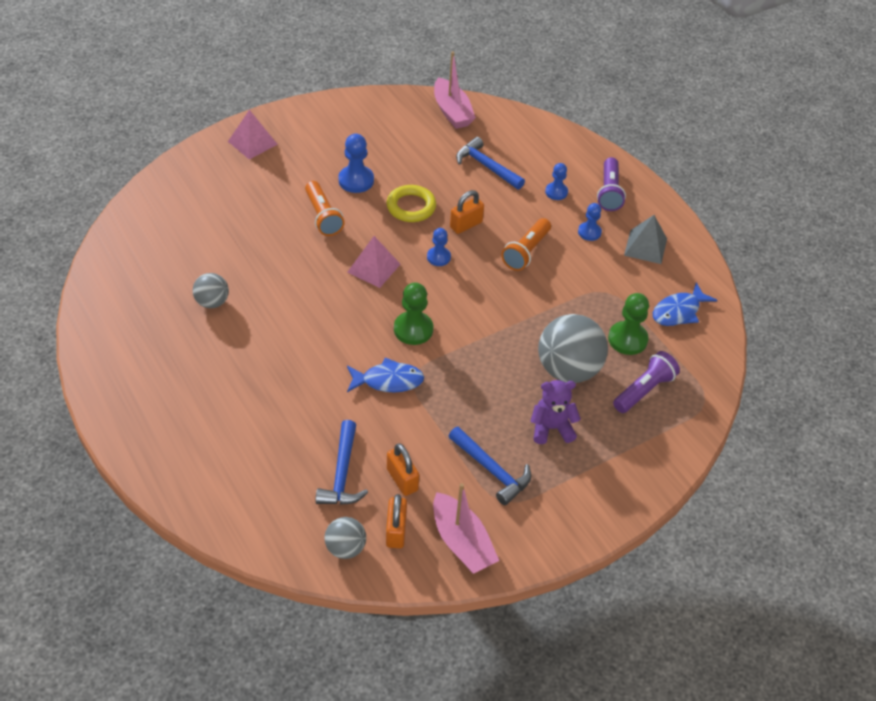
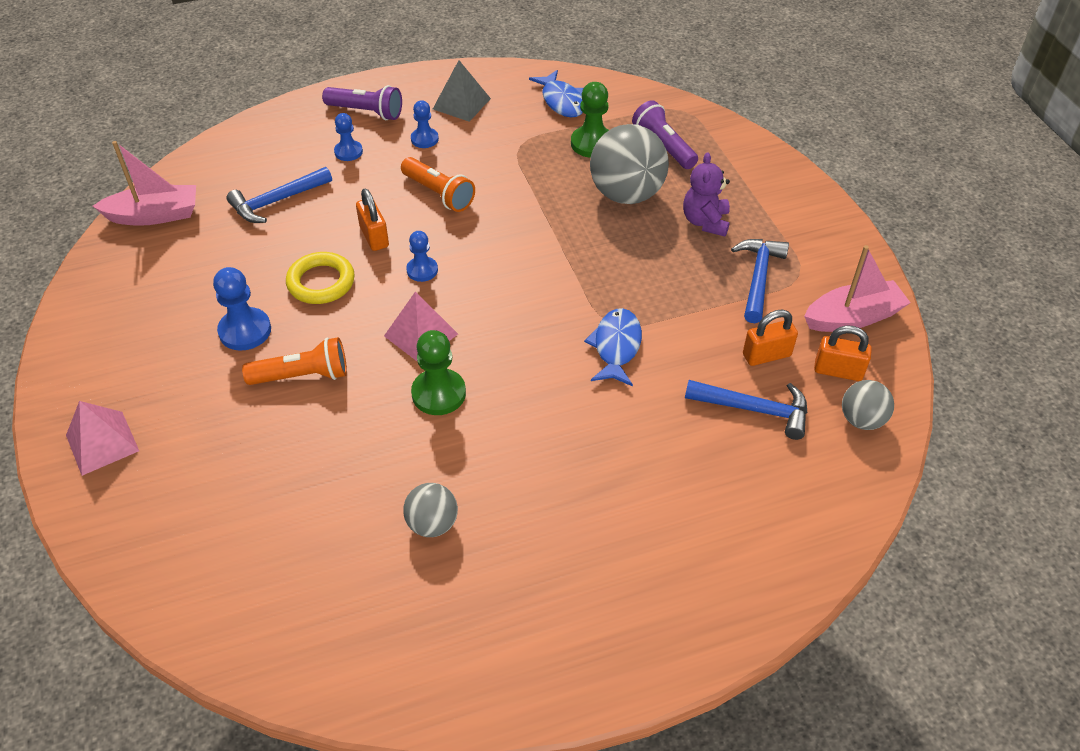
camera: 75 degrees left, 0 degrees up
green pawn [394,282,433,345] -> green pawn moved to [411,330,466,415]
blue hammer [448,426,531,505] -> blue hammer turned 45 degrees counterclockwise [731,239,789,323]

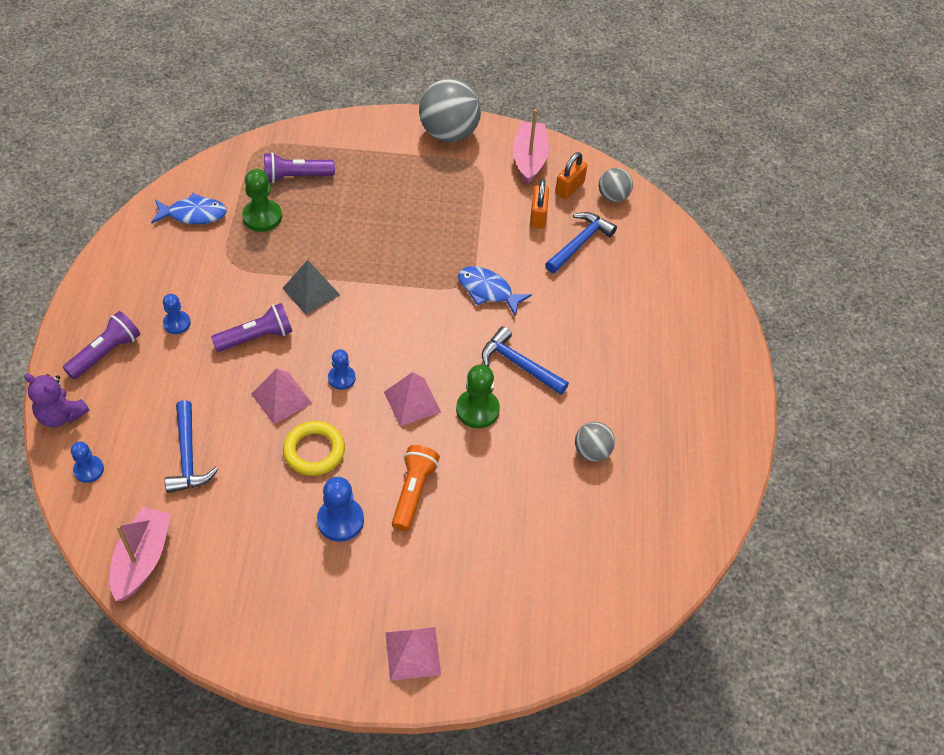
camera: 70 degrees left, 5 degrees up
blue pawn [334,113,363,161] -> blue pawn moved to [71,442,104,483]
orange padlock [356,189,389,251] -> pink pyramid [251,368,312,424]
orange flashlight [401,157,475,212] -> purple flashlight [211,303,292,352]
grey pyramid [433,60,491,122] -> grey pyramid moved to [282,260,340,315]
grey ball [590,124,669,204] -> grey ball moved to [419,79,481,142]
purple teddy bear [683,153,730,236] -> purple teddy bear moved to [24,374,89,428]
blue hammer [731,239,789,323] -> blue hammer moved to [482,326,569,395]

